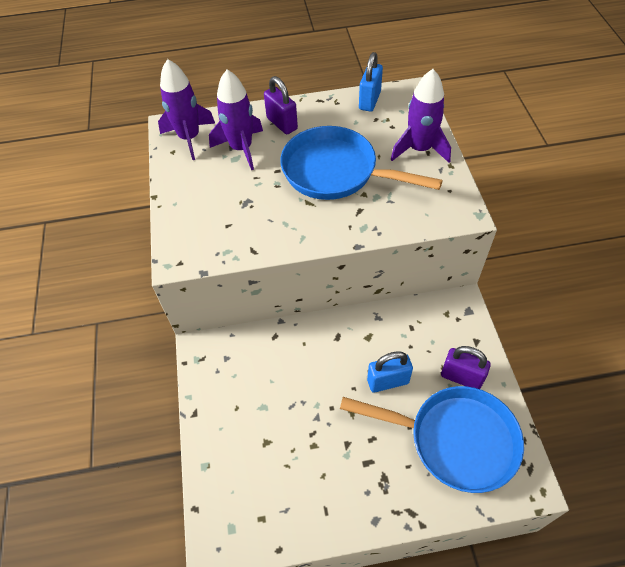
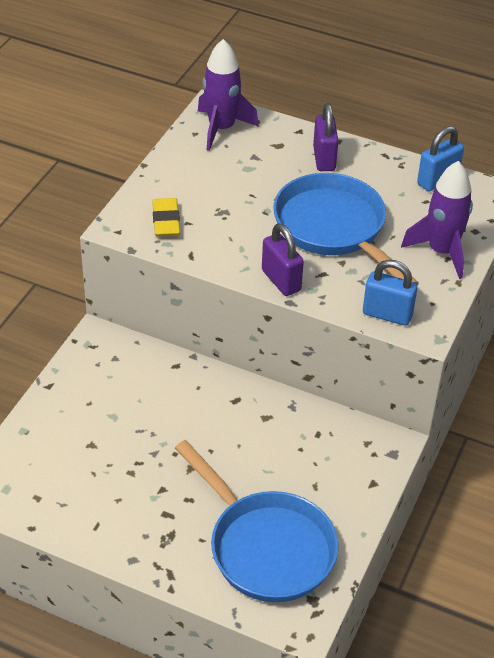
camera: 30 degrees right, 10 degrees down
purple rocket [209,69,263,170] -> none
blue padlock [367,351,413,393] -> blue padlock moved to [363,260,418,326]
purple padlock [441,346,491,389] -> purple padlock moved to [262,223,304,296]
none -> yellow eraser [153,198,180,236]

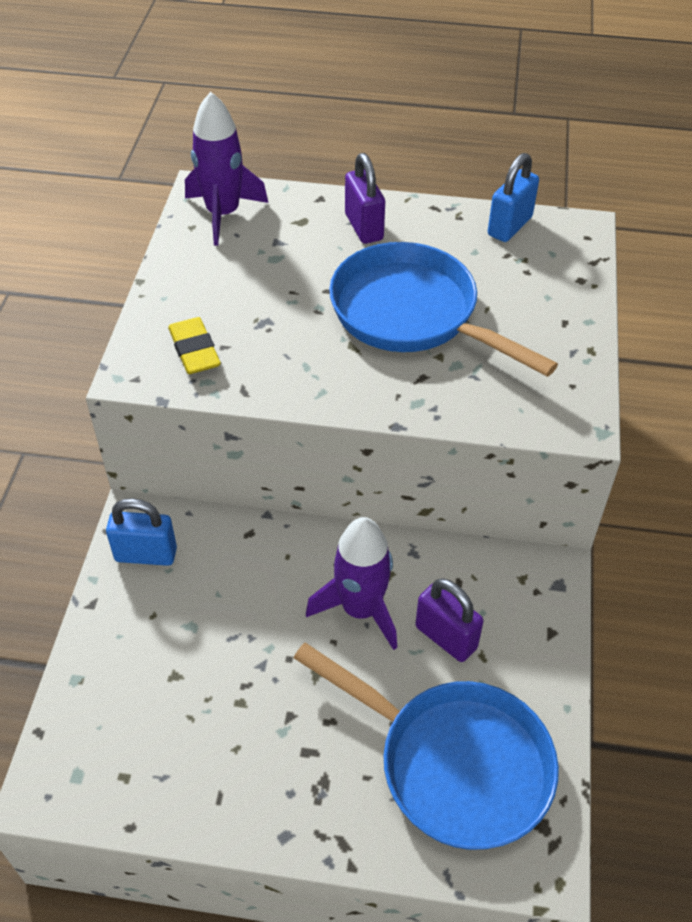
camera: 15 degrees left, 5 degrees up
purple padlock [262,223,304,296] -> purple padlock moved to [415,578,484,662]
blue padlock [363,260,418,326] -> blue padlock moved to [106,498,177,566]
purple rocket [401,161,473,279] -> purple rocket moved to [306,517,397,650]

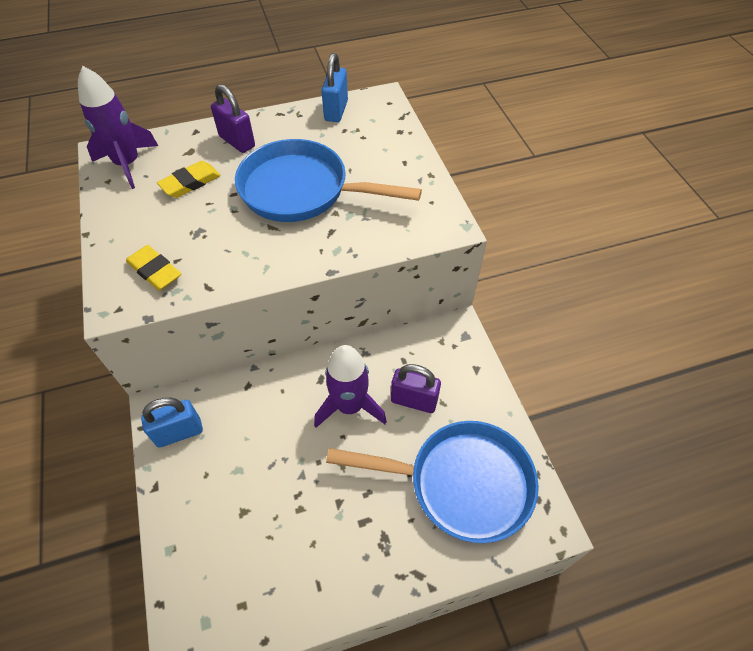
camera: 25 degrees left, 5 degrees up
none -> yellow eraser [157,161,221,198]

